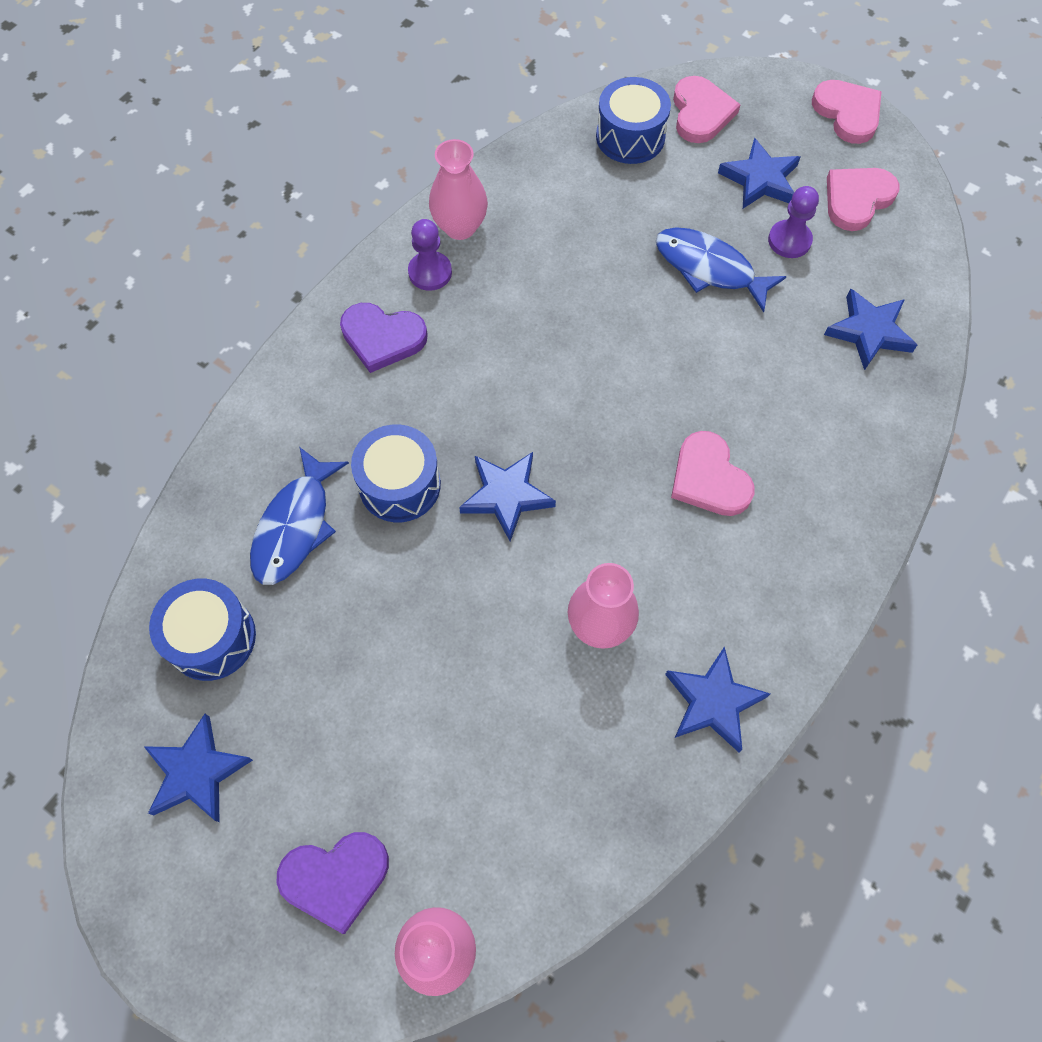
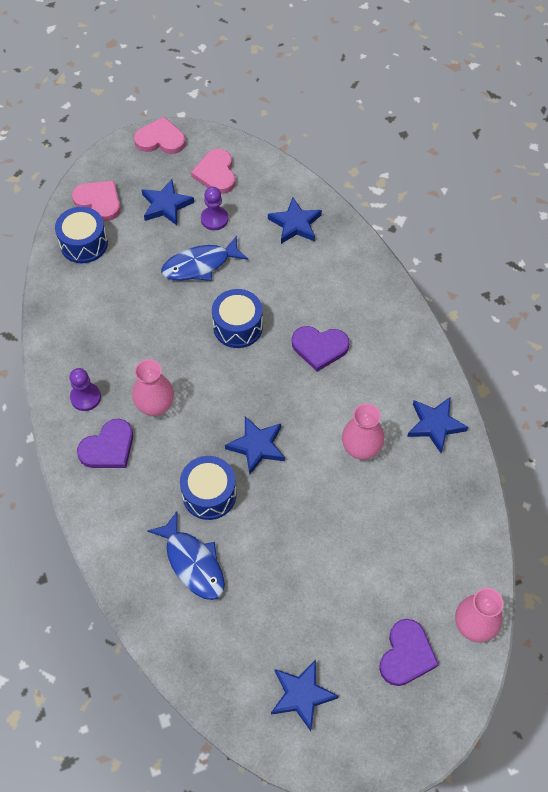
camera: 55 degrees left, 5 degrees down
blue drum [149,579,256,681] -> blue drum moved to [212,289,263,348]
pink vase [429,139,488,240] -> pink vase moved to [132,359,174,416]
pink heart [671,431,755,516] -> purple heart [292,326,349,372]

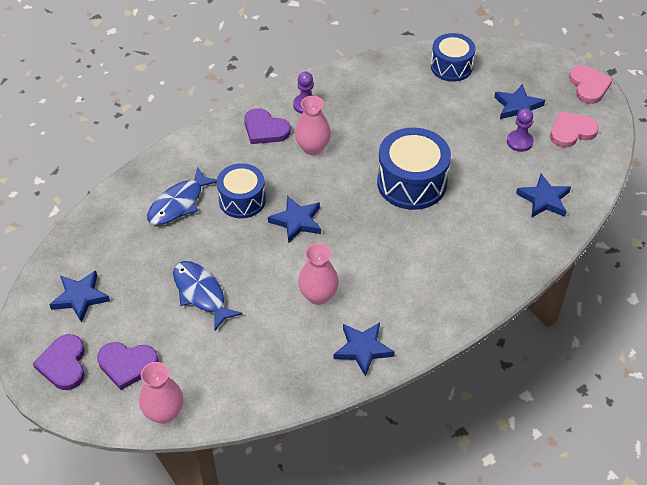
camera: 75 degrees right, 10 degrees down
pink heart [72,181,121,221] -> none
blue fish [161,236,248,281] -> blue fish moved to [173,261,243,330]
blue drum [212,289,263,348] -> blue drum [377,128,451,210], size x1.51
purple heart [292,326,349,372] -> purple heart moved to [33,334,85,390]

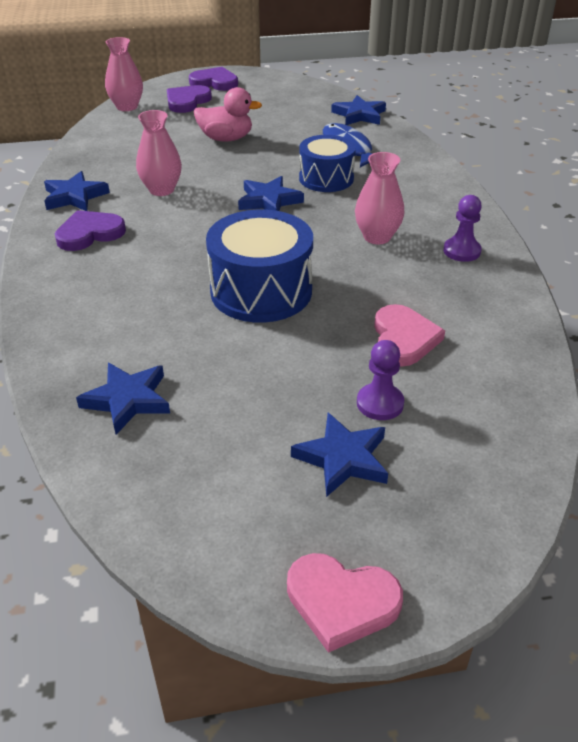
camera: 115 degrees right, 10 degrees down
blue star [49,270,110,323] -> blue star moved to [331,95,386,125]
blue fish [173,261,243,330] -> pink duck [194,87,262,141]
purple heart [244,108,291,144] -> purple heart moved to [55,210,126,251]
blue drum [431,33,475,82] -> none
purple pawn [507,108,534,152] -> purple pawn moved to [357,340,404,420]
pink heart [550,111,599,148] -> pink heart moved to [374,304,445,367]

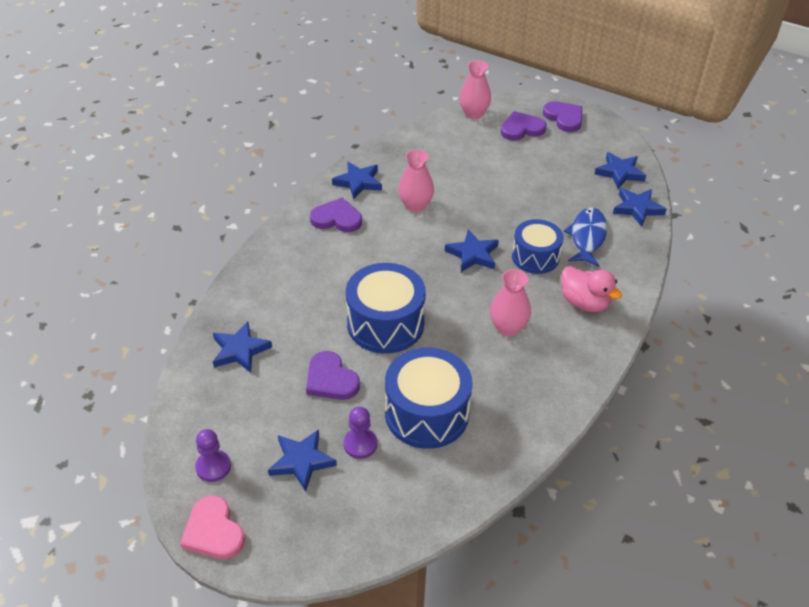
camera: 40 degrees right, 5 degrees up
pink duck [194,87,262,141] -> pink duck moved to [561,266,622,312]
pink heart [374,304,445,367] -> blue drum [385,348,473,449]
purple pawn [443,195,482,262] -> purple pawn moved to [195,429,231,482]
none -> purple heart [306,351,360,400]
none -> blue star [595,152,646,189]

